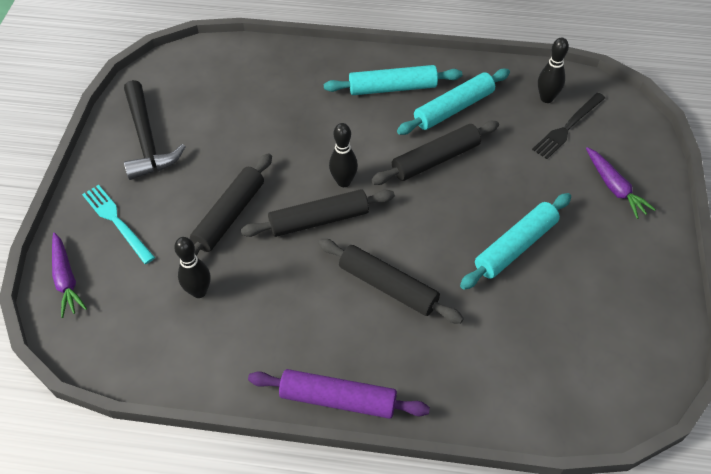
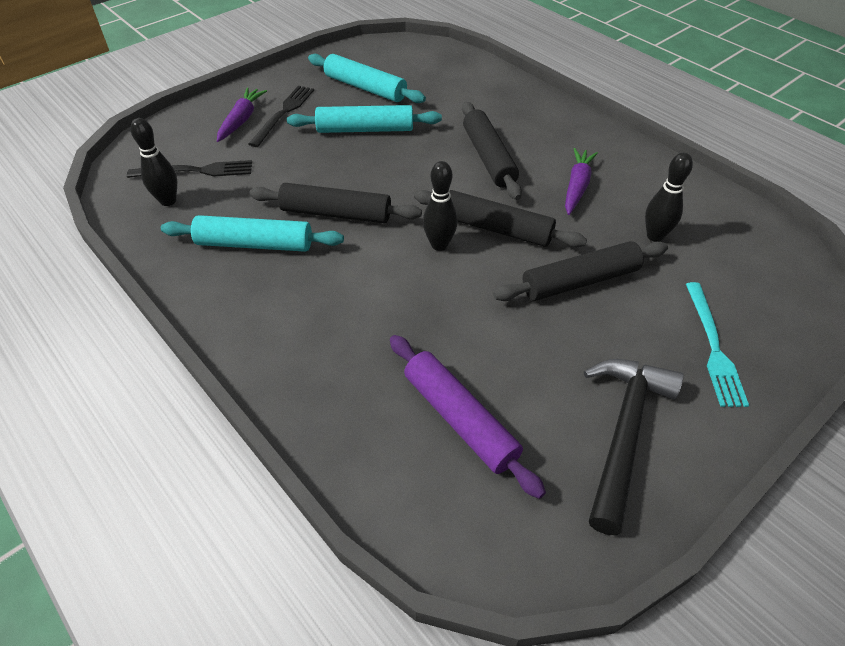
camera: 140 degrees left, 5 degrees down
purple carrot [52,232,87,318] -> purple carrot moved to [565,148,598,215]
purple rolling pin [248,369,430,419] -> purple rolling pin moved to [390,335,546,499]
turquoise rolling pin [324,65,462,95] -> turquoise rolling pin moved to [308,54,426,103]
none -> black fork [248,86,314,147]

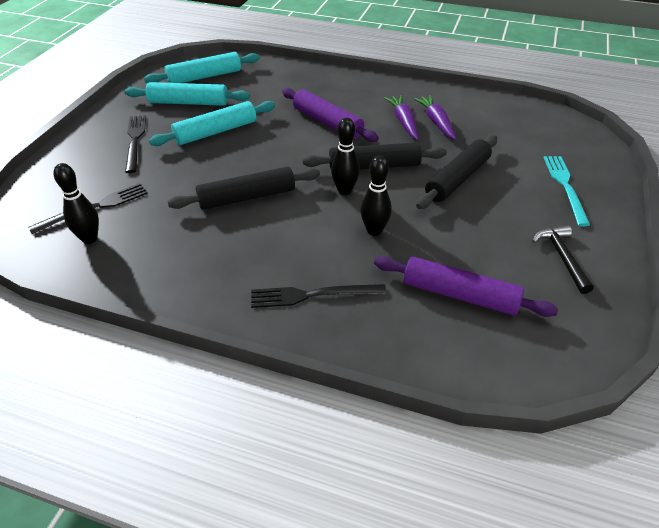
camera: 30 degrees left, 5 degrees down
turquoise rolling pin [161,215,344,252] -> turquoise rolling pin moved to [144,52,260,83]
purple carrot [217,87,267,142] -> purple carrot moved to [413,95,456,140]
black rolling pin [462,102,522,200] -> purple rolling pin [282,88,379,142]
black hammer [584,359,684,535] -> black hammer [532,225,594,294], size x0.61
black bowling pin [645,152,693,242] -> black bowling pin moved to [361,156,392,236]
turquoise fork [686,282,749,407] -> turquoise fork turned 150 degrees counterclockwise [543,156,590,226]
none -> black fork [251,284,386,308]

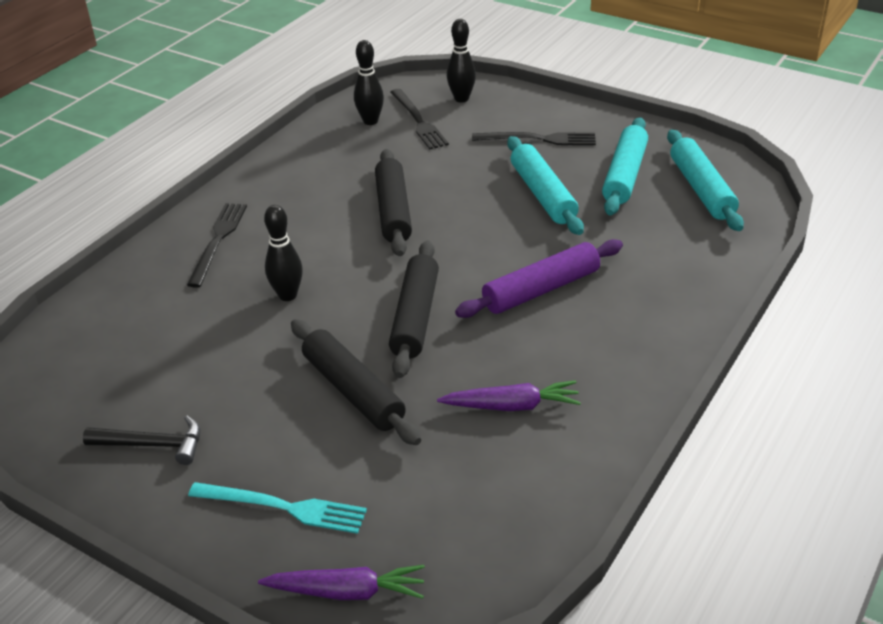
camera: 105 degrees right, 5 degrees down
black bowling pin [331,118,360,195] -> black bowling pin moved to [447,19,476,103]
purple rolling pin [374,256,558,317] -> none
purple carrot [384,95,418,140] -> purple carrot moved to [258,565,425,600]

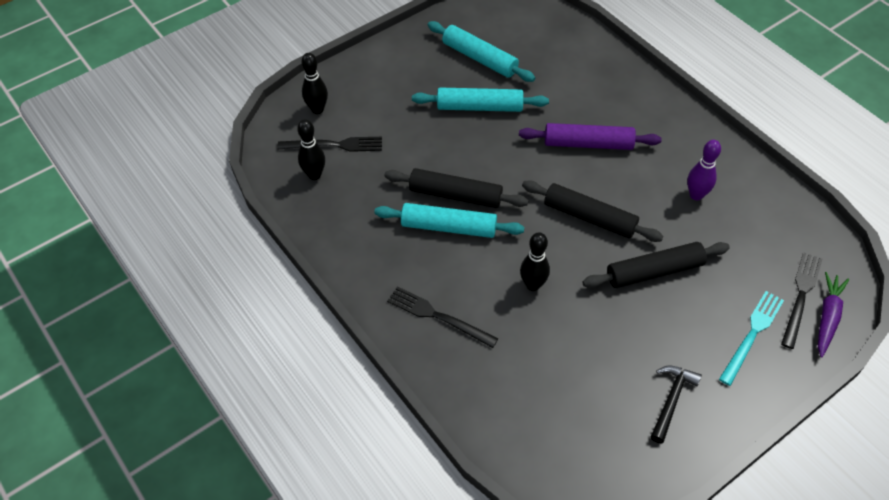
camera: 70 degrees left, 15 degrees up
purple carrot [437,380,581,411] -> purple bowling pin [687,140,721,200]
purple rolling pin [455,239,623,318] -> purple rolling pin turned 75 degrees counterclockwise [519,123,662,150]
black fork [472,132,596,145] -> black fork moved to [781,252,822,349]
turquoise rolling pin [667,130,744,231] -> turquoise rolling pin moved to [374,203,524,238]

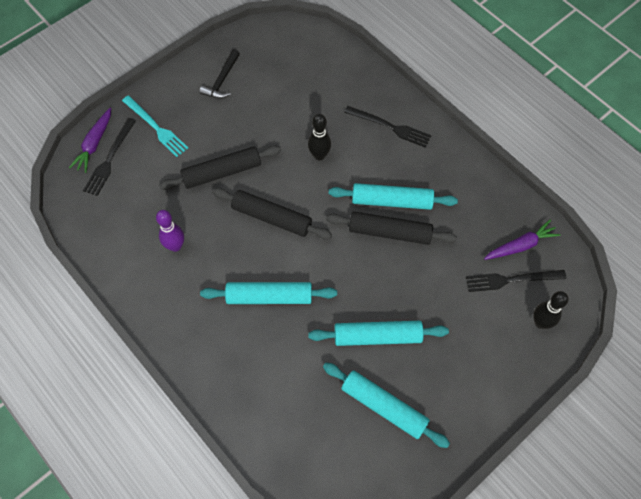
camera: 175 degrees right, 10 degrees up
black bowling pin [297,119,325,180] -> purple carrot [484,220,561,260]
purple rolling pin [519,123,662,150] -> turquoise rolling pin [200,282,337,304]
turquoise fork [719,291,784,386] -> turquoise fork turned 75 degrees counterclockwise [122,96,188,157]

